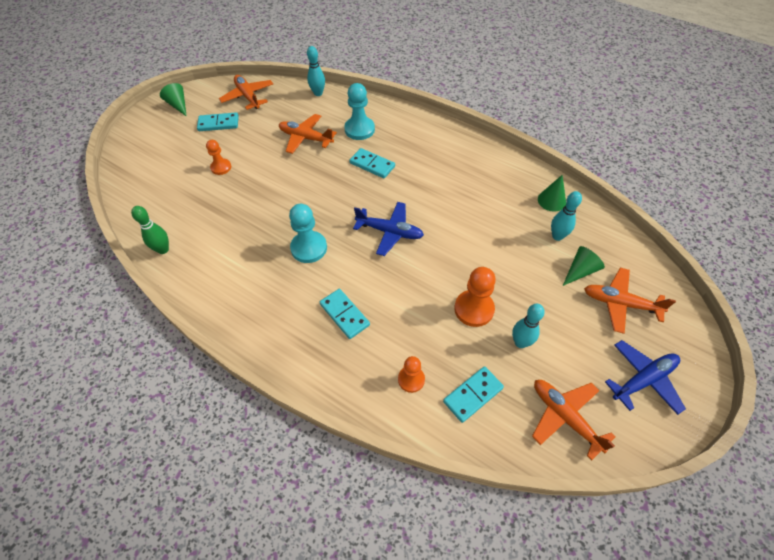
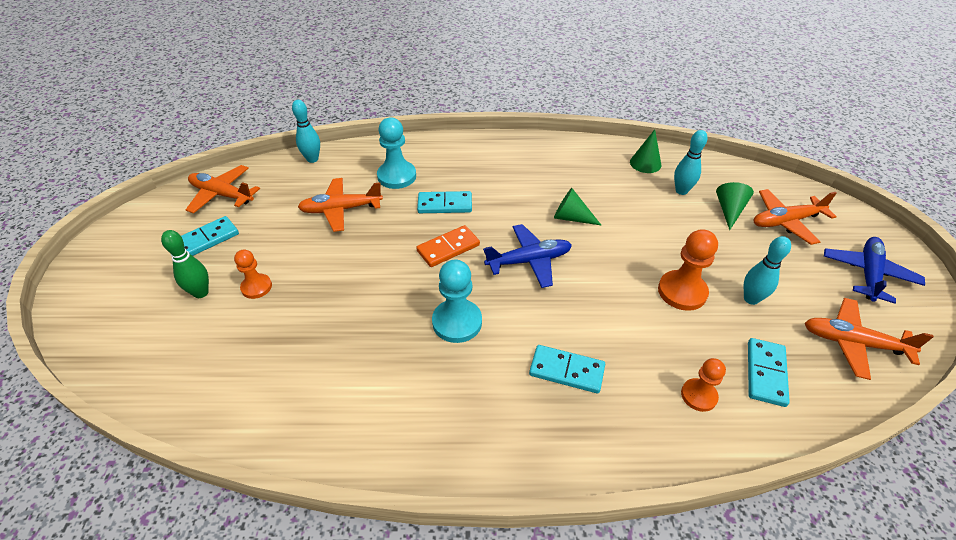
camera: 35 degrees left, 10 degrees down
green bowling pin [131,206,169,254] -> green bowling pin moved to [161,230,209,298]
green cone [160,83,187,117] -> green cone moved to [554,188,602,226]
none -> orange domino [416,225,480,267]

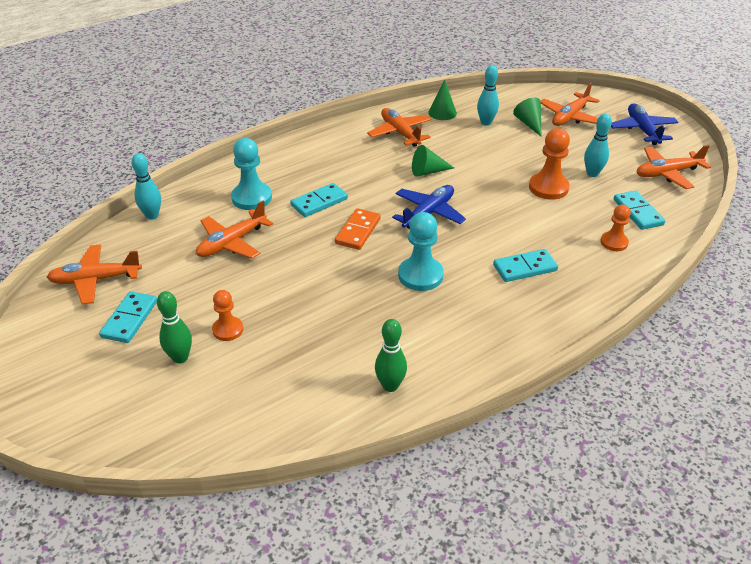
camera: 35 degrees left, 5 degrees down
none -> orange plane [367,108,432,147]
none -> green bowling pin [375,319,407,392]

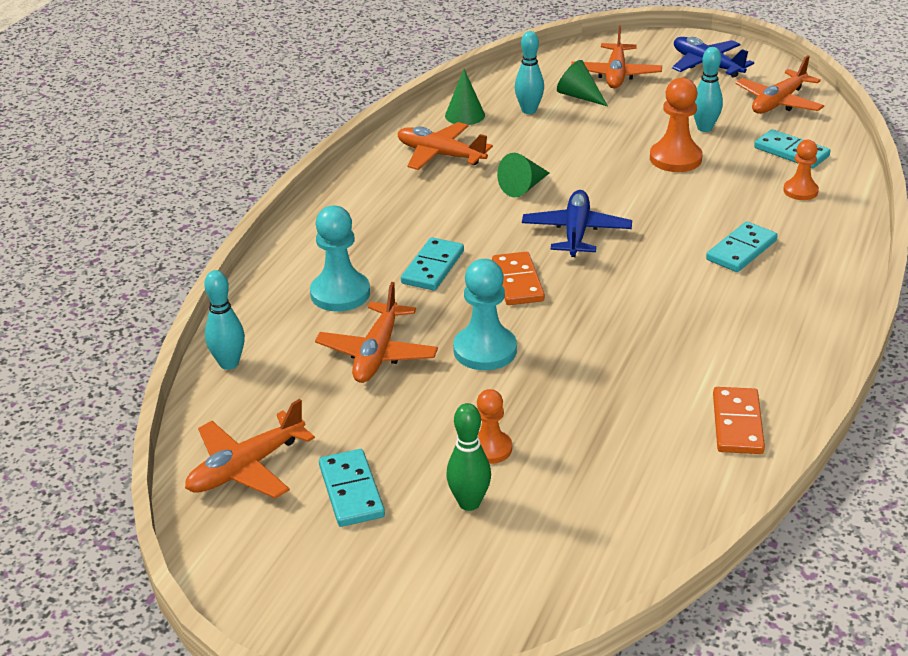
camera: 30 degrees left, 5 degrees down
green bowling pin [375,319,407,392] -> orange domino [713,387,765,454]
turquoise pawn [398,212,444,291] -> turquoise pawn moved to [453,259,517,370]

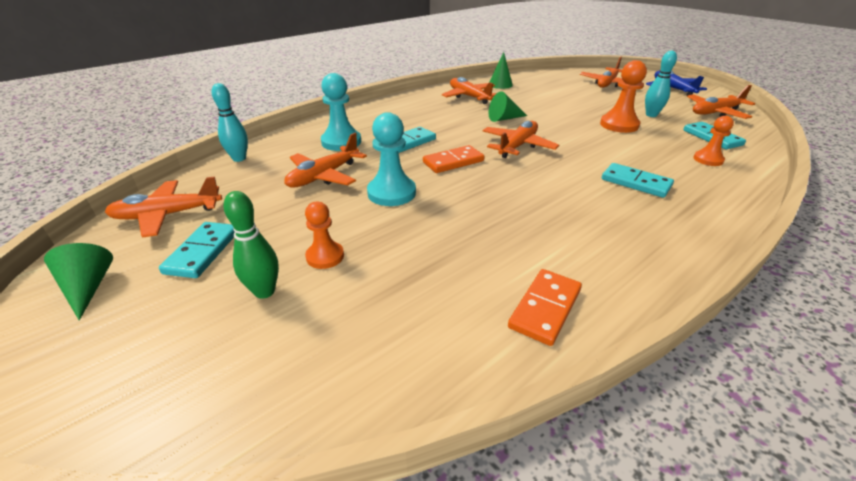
camera: 25 degrees right, 0 degrees up
orange domino [492,252,545,305] -> orange domino turned 45 degrees clockwise [423,145,485,173]
turquoise bowling pin [515,31,544,114] -> none
blue plane [522,190,632,257] -> orange plane [483,121,559,158]
green cone [557,60,608,106] -> green cone moved to [44,243,113,320]
turquoise domino [706,221,778,272] -> turquoise domino turned 60 degrees clockwise [602,163,674,198]

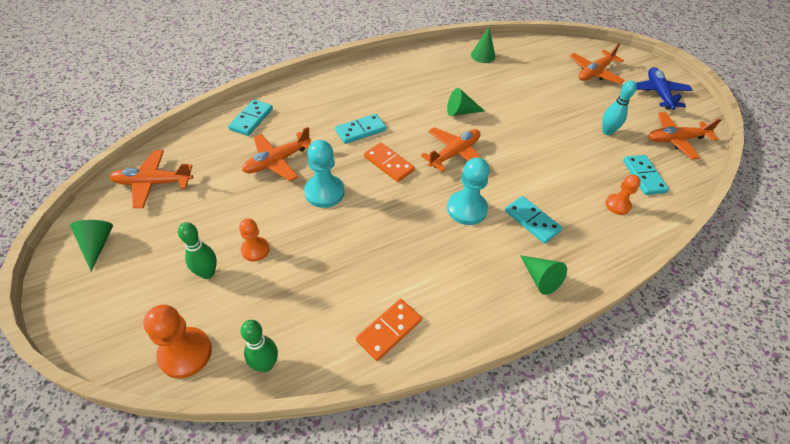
camera: 10 degrees right, 15 degrees up
turquoise domino [159,222,235,278] -> turquoise domino moved to [228,99,273,136]
turquoise bowling pin [212,83,248,162] -> none
turquoise pawn [321,73,361,151] -> turquoise pawn moved to [447,157,490,225]
orange domino [423,145,485,173] -> orange domino turned 60 degrees clockwise [364,142,415,182]
orange plane [442,77,497,104] -> none
orange pawn [600,60,647,133] -> orange pawn moved to [143,305,212,379]
none -> green bowling pin [240,320,278,372]
none -> green cone [520,255,567,295]

